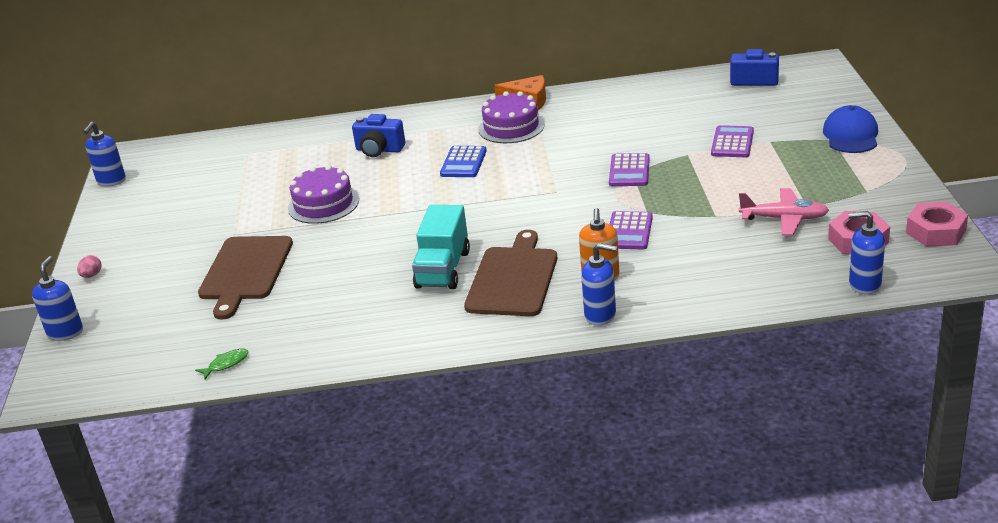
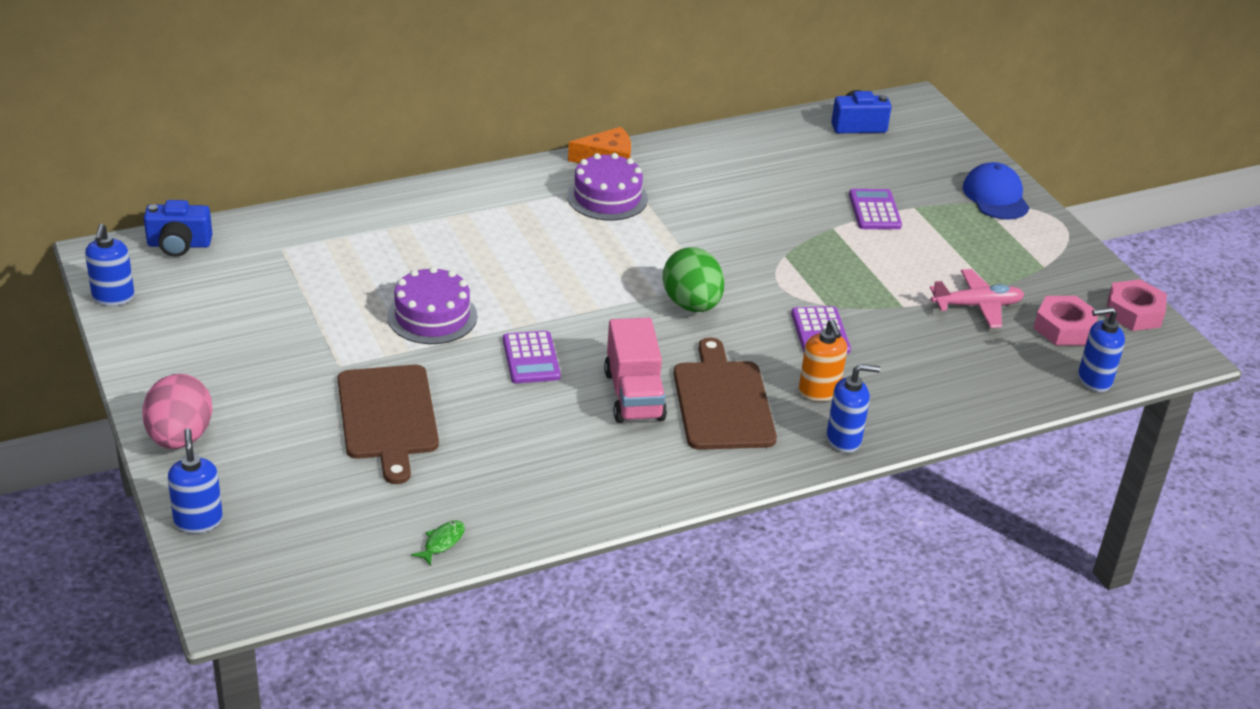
camera: 25 degrees left, 5 degrees up
pink egg [77,255,101,278] -> pink egg [142,374,213,449], size x2.46
blue camera [352,114,405,157] -> blue camera moved to [144,200,212,257]
turquoise truck [412,205,470,289] -> pink truck [604,318,667,423]
blue calculator [440,146,487,177] -> none
purple calculator [609,153,650,186] -> purple calculator moved to [503,331,561,383]
none -> green egg [663,248,724,312]

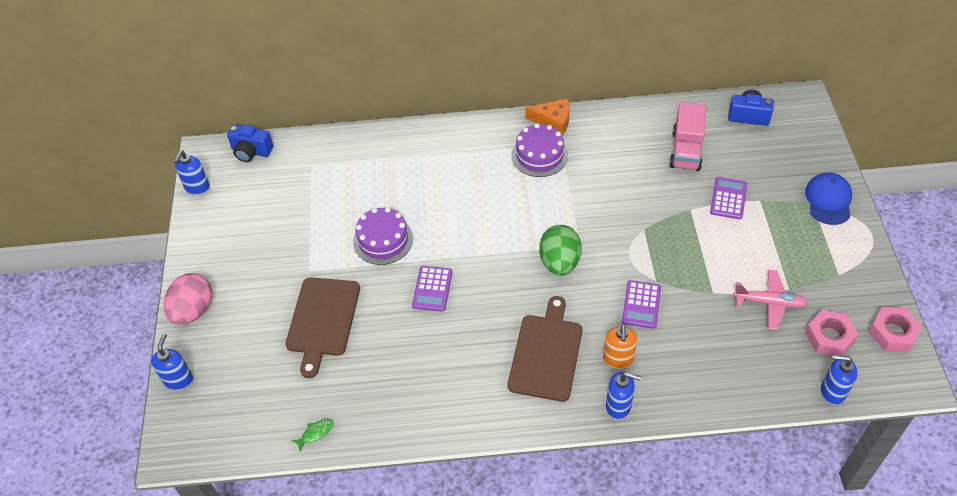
camera: 25 degrees right, 15 degrees up
pink truck [604,318,667,423] -> pink truck moved to [669,102,707,171]

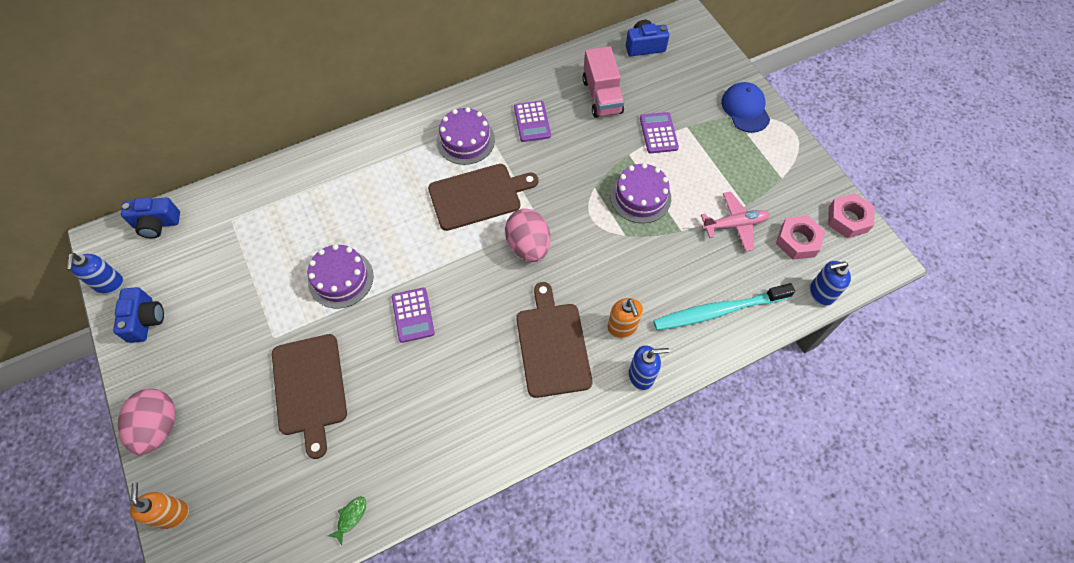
camera: 25 degrees left, 10 degrees up
blue soap dispenser [151,333,193,391] -> orange soap dispenser [130,482,189,529]
orange cheese [526,99,569,135] -> none
green egg [539,225,582,276] -> pink egg [505,209,550,262]
purple calculator [622,280,661,329] -> purple calculator moved to [514,101,551,142]
none -> blue camera [113,287,164,343]
none -> brown cutting board [428,164,539,231]
none -> purple cake [610,163,671,223]
none -> turquoise toothbrush [653,283,795,330]

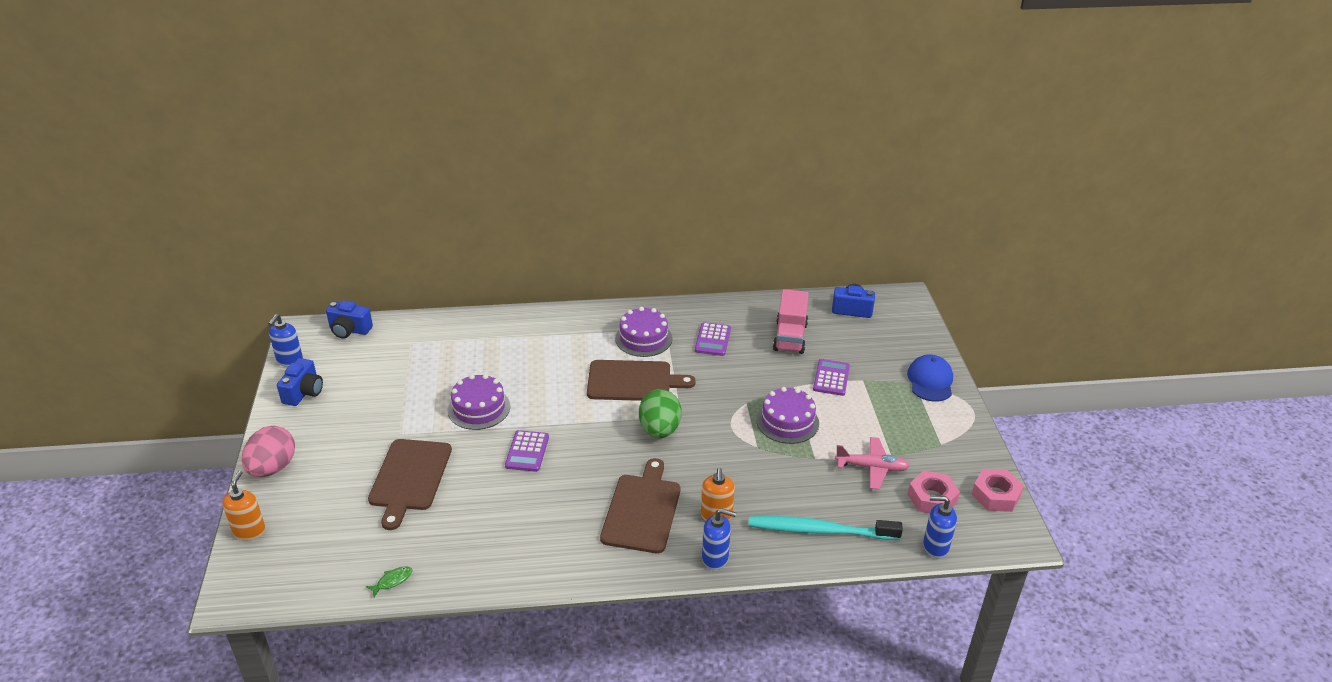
camera: 20 degrees right, 25 degrees down
pink egg [505,209,550,262] -> green egg [639,389,682,438]

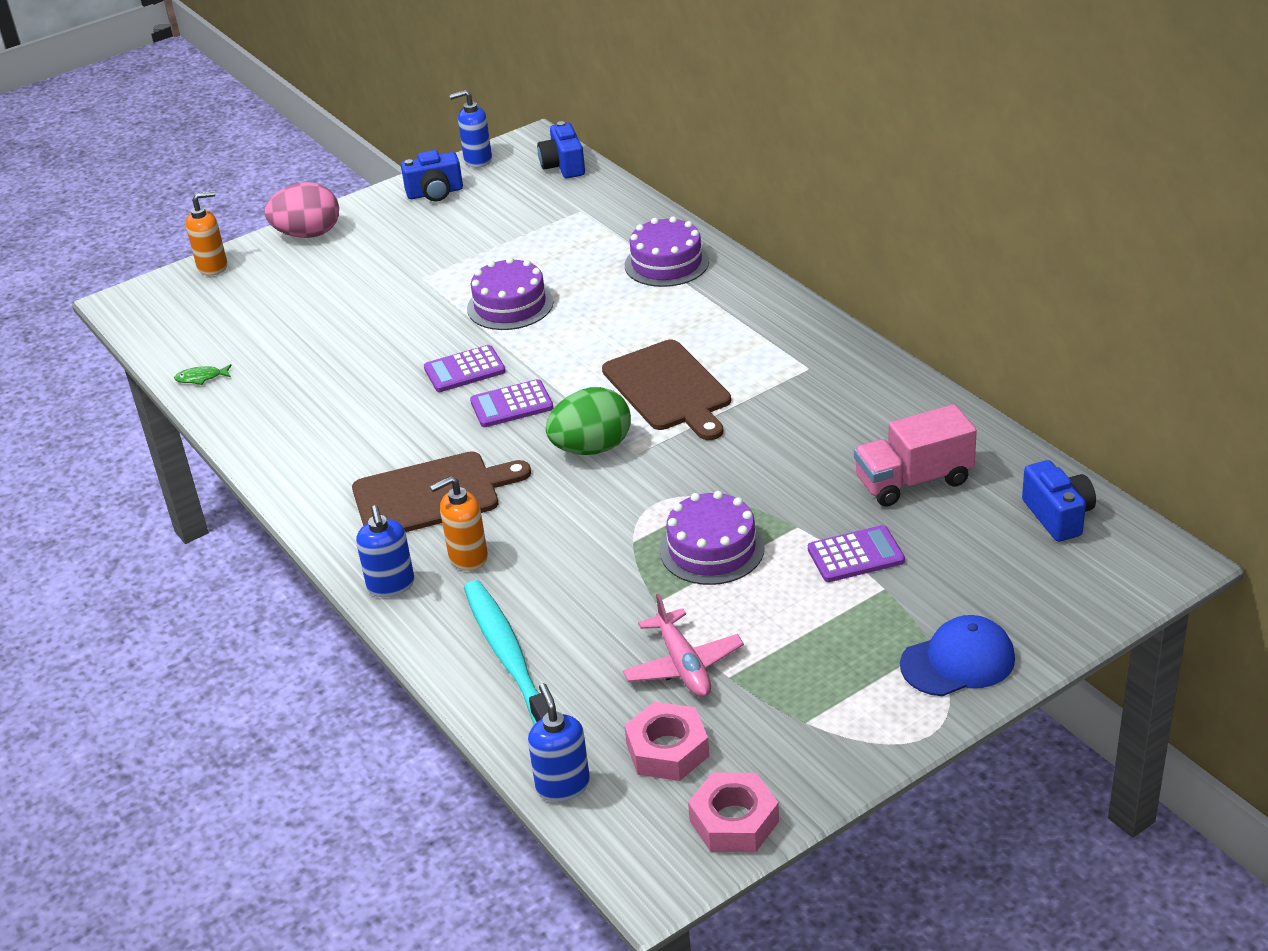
camera: 65 degrees right, 0 degrees up
green fish [366,566,412,597] -> green fish turned 150 degrees clockwise [174,364,232,385]
brown cutting board [368,439,452,530] -> none
purple cake [615,307,672,357] -> purple cake moved to [625,216,709,287]
purple calculator [695,322,731,356] -> purple calculator moved to [470,379,553,427]

